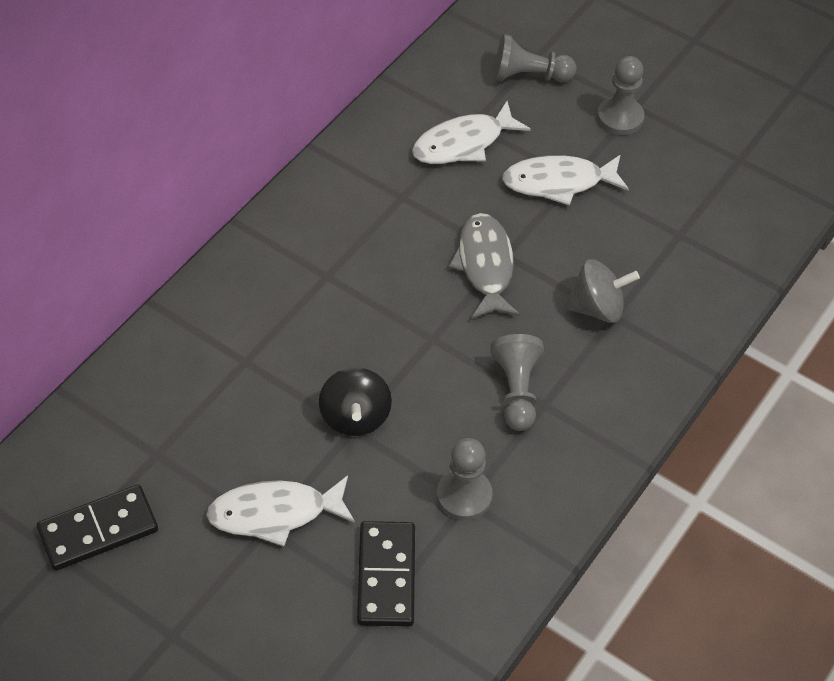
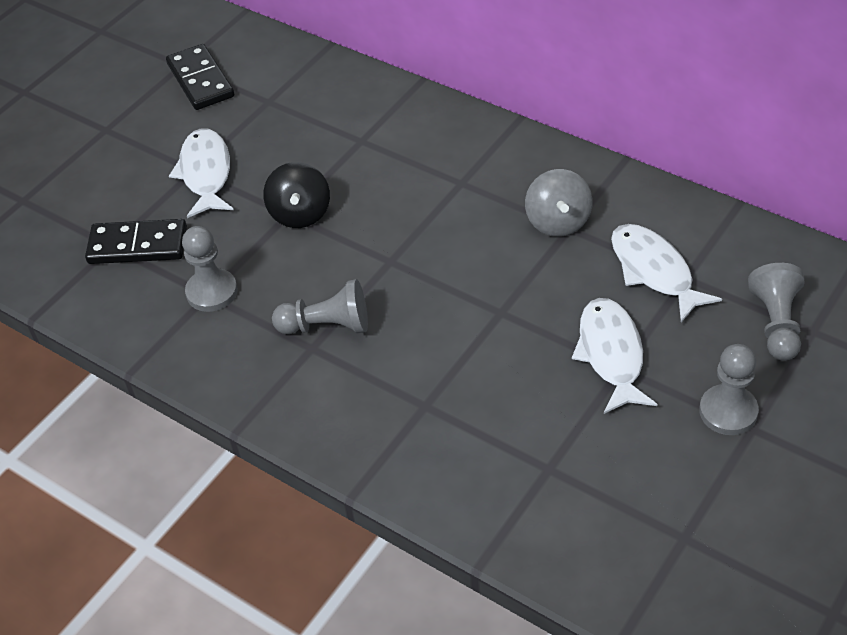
camera: 95 degrees right, 5 degrees down
black spinning top [319,367,392,436] -> black spinning top turned 90 degrees counterclockwise [263,162,330,228]
grey fish [449,213,520,319] -> none
grey spinning top [565,259,640,323] -> grey spinning top moved to [525,169,593,237]

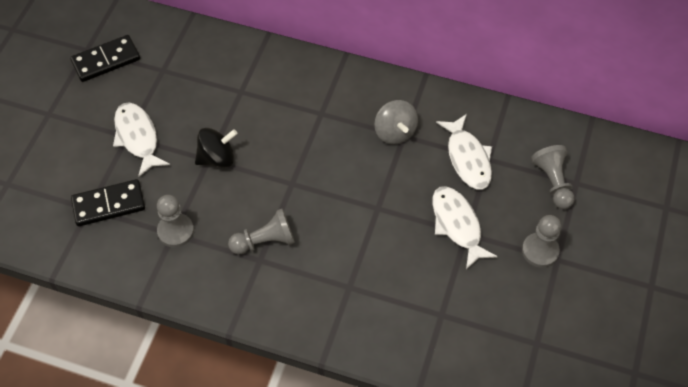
camera: 20 degrees left, 10 degrees up
black domino [166,44,234,110] -> black domino turned 75 degrees counterclockwise [70,35,140,82]
black spinning top [263,162,330,228] -> black spinning top turned 90 degrees counterclockwise [195,128,238,168]
white fish [611,224,722,322] -> white fish turned 150 degrees counterclockwise [436,114,492,190]

